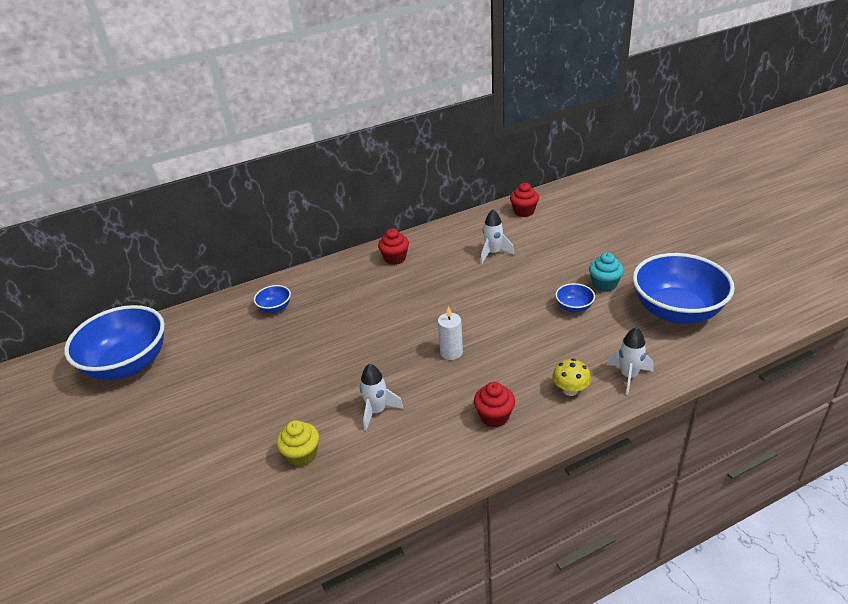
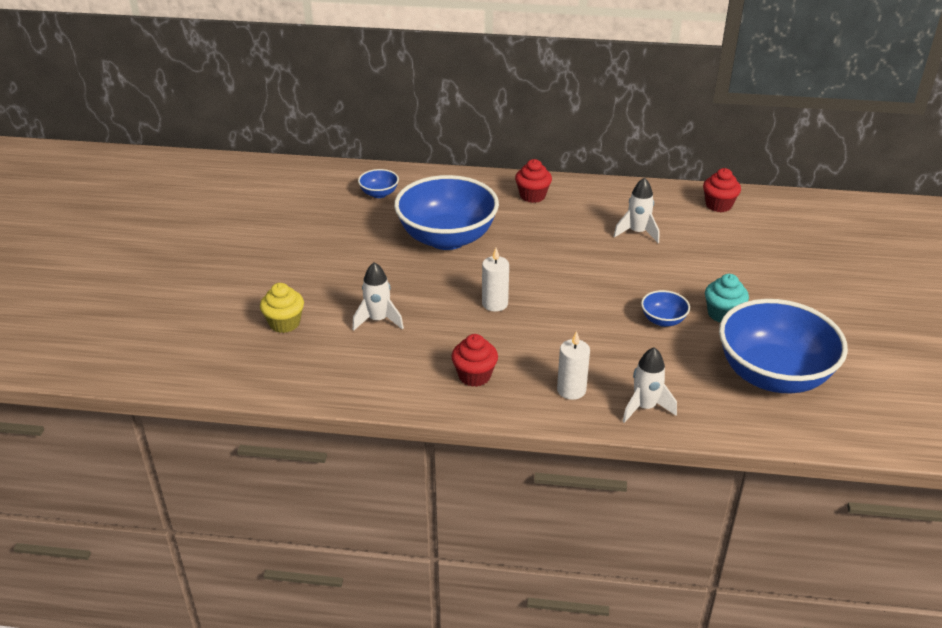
camera: 30 degrees right, 0 degrees up
blue bowl [64,305,165,380] -> blue bowl moved to [394,175,499,250]
yellow mushroom [552,359,591,396] -> white candle [557,331,590,400]

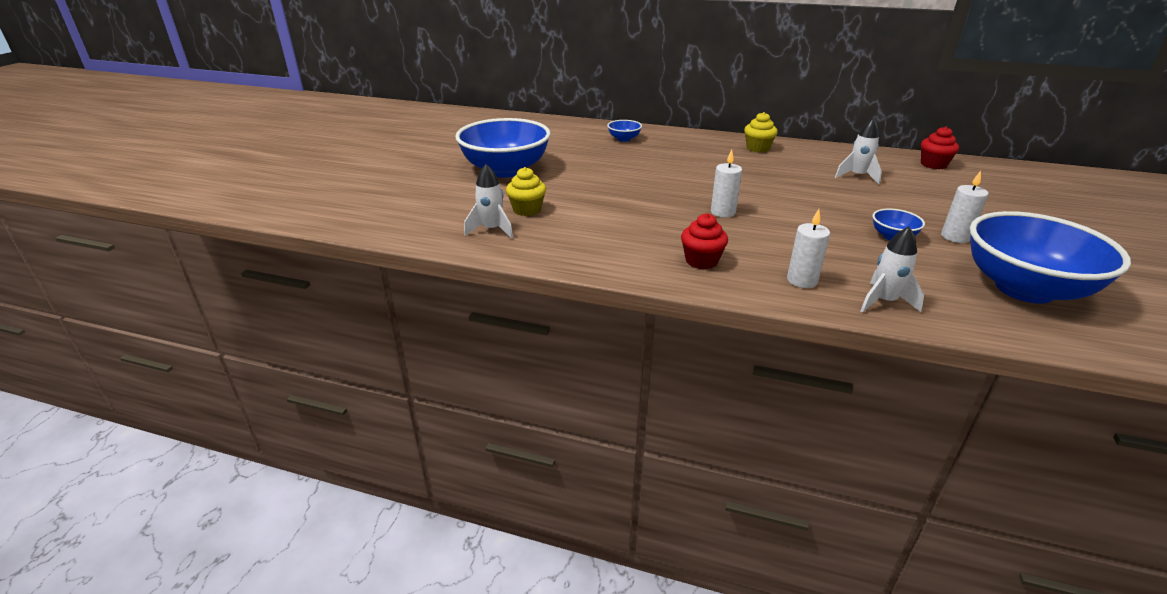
camera: 10 degrees right, 5 degrees down
white rocket [352,262,404,331] -> white rocket moved to [464,164,513,239]
blue bowl [394,175,499,250] -> blue bowl moved to [455,118,551,178]
red cupcake [515,159,552,203] -> yellow cupcake [744,112,778,153]
turquoise cupcake [705,274,749,322] -> white candle [941,171,989,243]

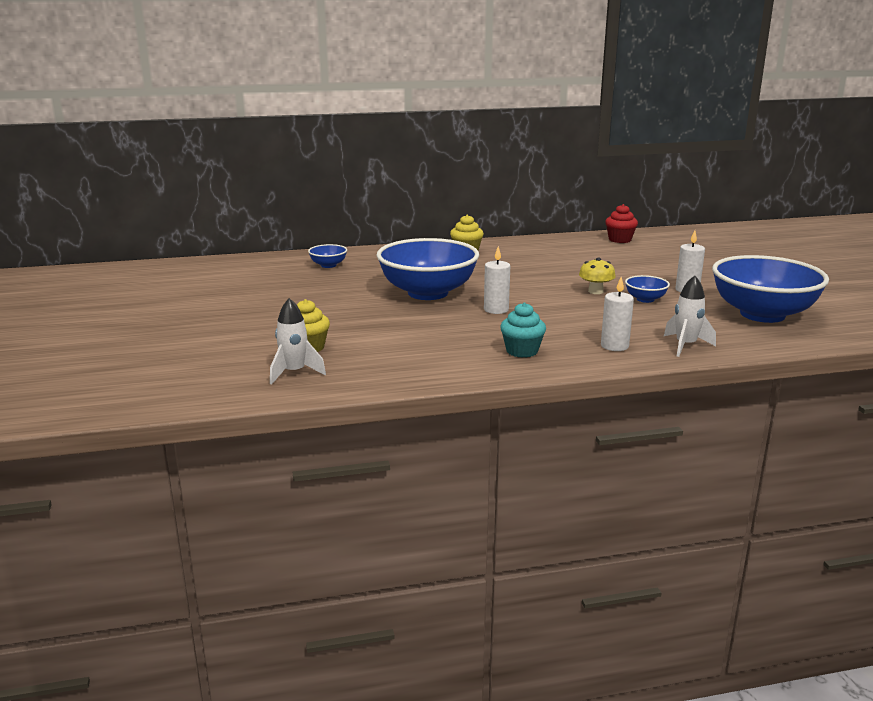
camera: 30 degrees left, 10 degrees down
blue bowl [455,118,551,178] -> blue bowl moved to [376,238,479,300]
red cupcake [681,213,728,269] -> turquoise cupcake [500,302,546,358]
white rocket [835,118,882,185] -> none
none -> yellow mushroom [579,257,616,294]

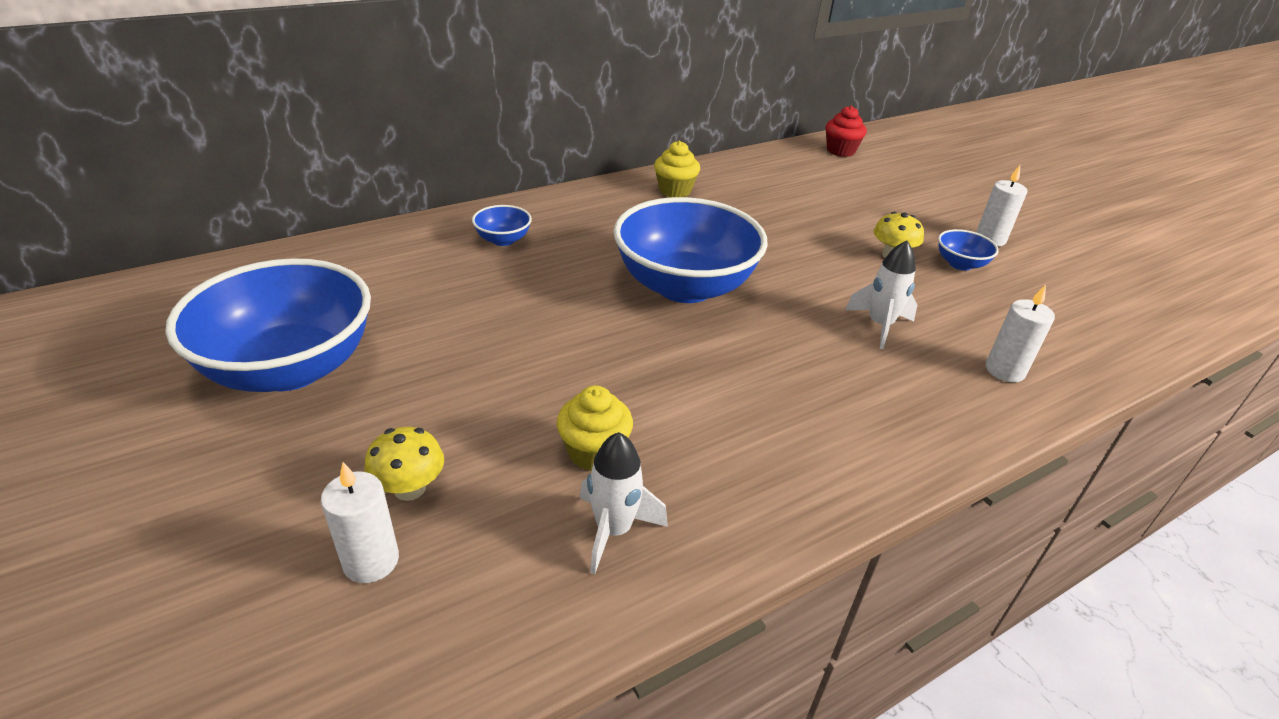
camera: 20 degrees left, 15 degrees up
white candle [484,246,510,314] -> white candle moved to [321,462,399,583]
turquoise cupcake [500,302,546,358] -> none
white rocket [664,276,716,357] -> white rocket moved to [845,240,917,349]
blue bowl [712,255,829,323] -> blue bowl moved to [165,258,371,392]
none -> yellow mushroom [364,427,444,501]

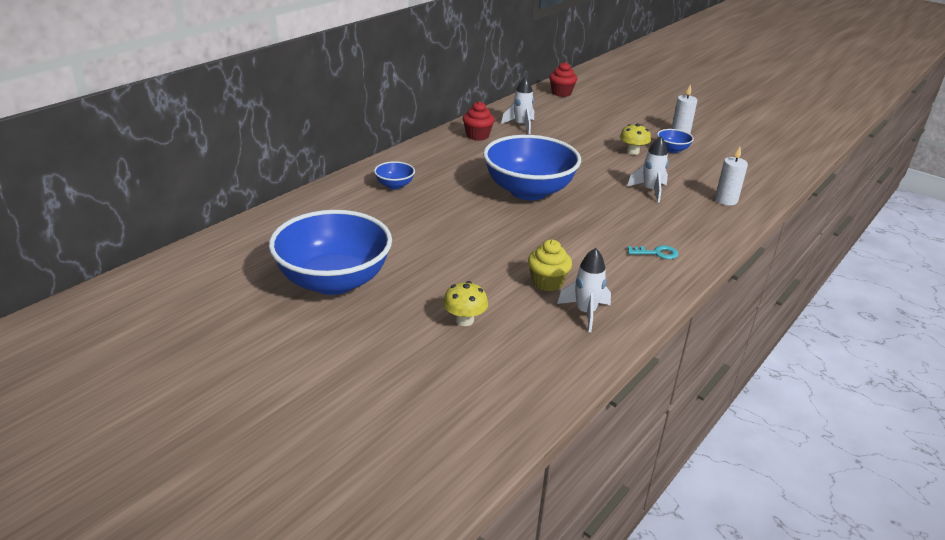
camera: 20 degrees left, 5 degrees down
white candle [321,462,399,583] -> none
yellow cupcake [654,141,700,197] -> red cupcake [463,101,495,141]
none -> white rocket [501,76,534,134]
none -> turquoise key [627,245,678,259]

